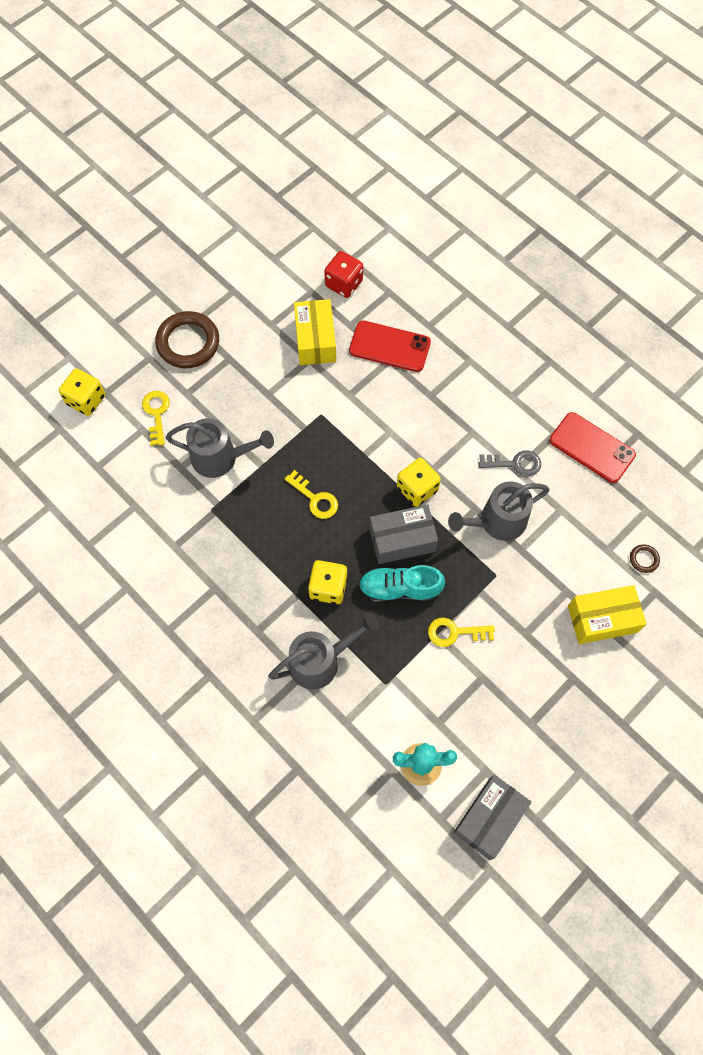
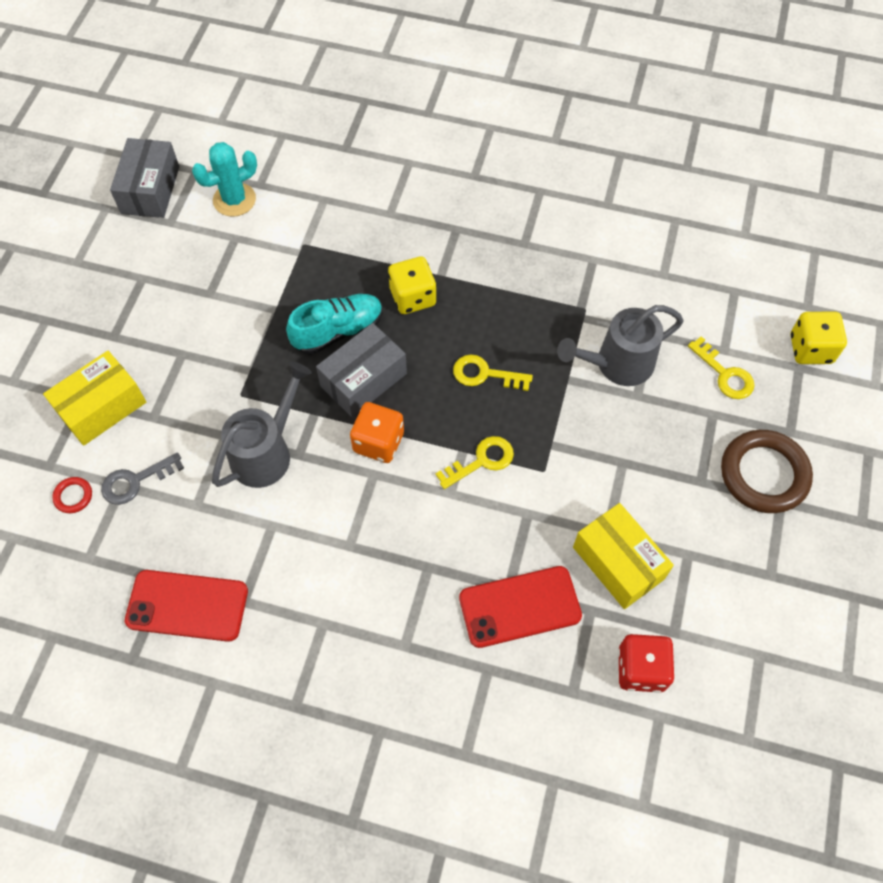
camera: 150 degrees right, 5 degrees down
grey watering can [268,613,379,690] -> none
yellow dice [397,458,441,507] -> orange dice [350,402,404,463]
yellow key [428,618,495,647] -> yellow key moved to [435,436,514,489]
grey key [479,450,541,476] -> grey key moved to [101,452,184,505]
brown ring [630,544,660,573] -> red ring [52,477,92,513]

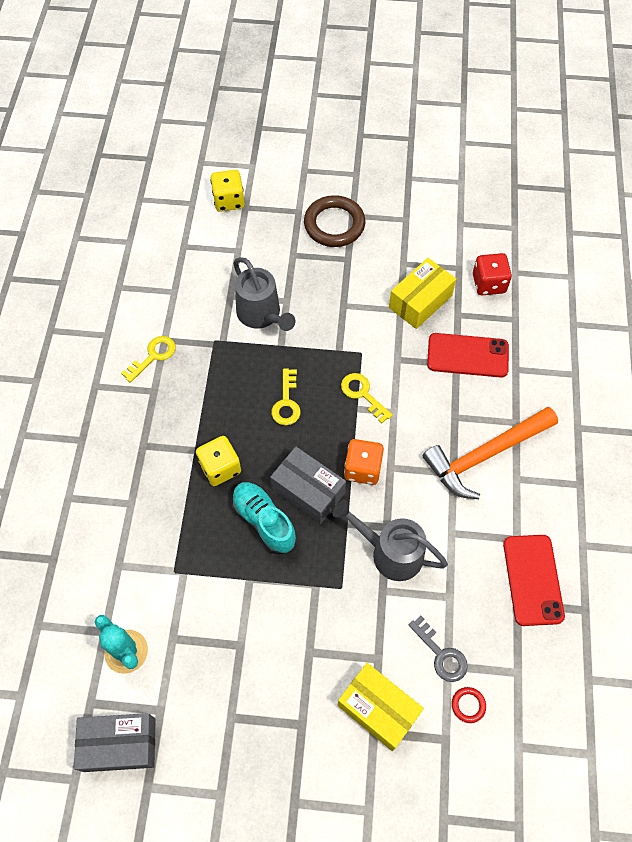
camera: 100 degrees left, 0 degrees up
red phone [459,566,582,648] -> red phone turned 60 degrees counterclockwise [427,333,509,378]
yellow key [688,336,755,399] -> yellow key moved to [121,336,176,383]
none -> orange hammer [423,407,558,499]

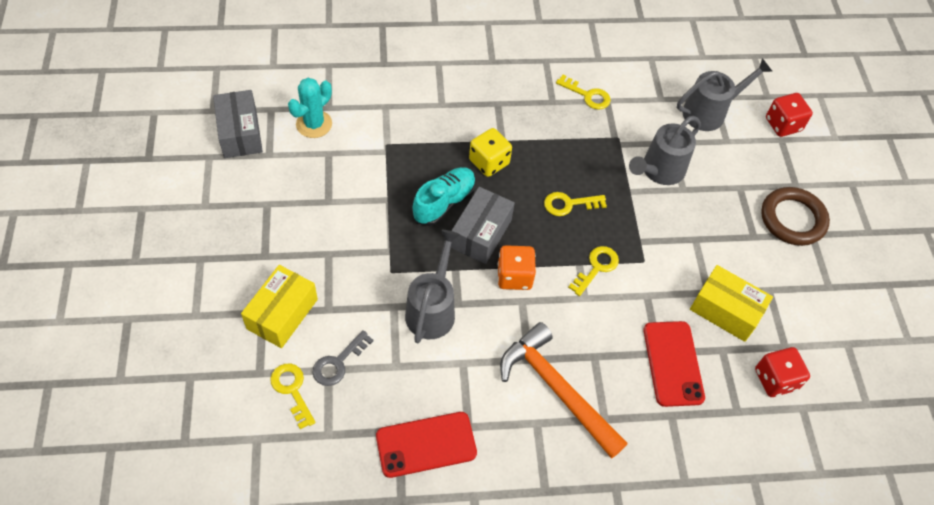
camera: 75 degrees right, 5 degrees down
yellow dice [210,170,245,212] -> red dice [766,93,813,137]
red ring [452,687,486,723] -> yellow key [270,364,316,429]
none -> grey watering can [677,58,773,131]

